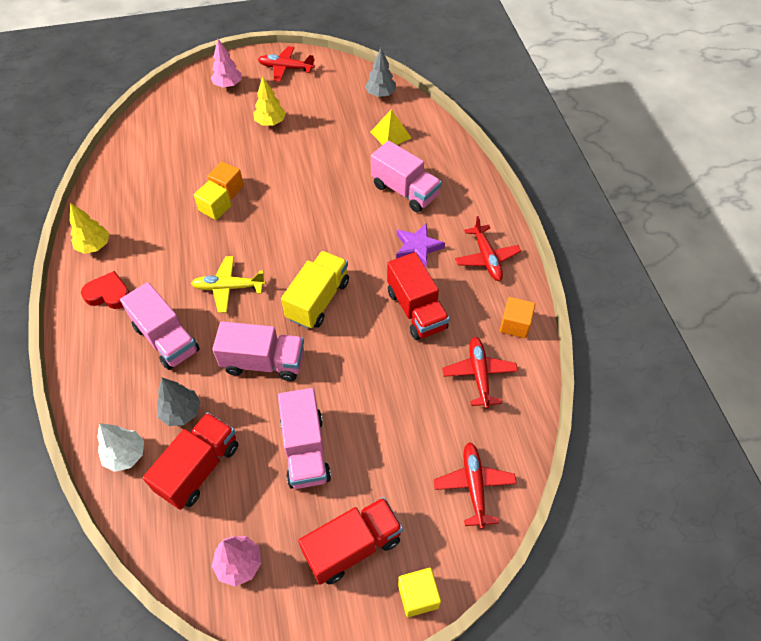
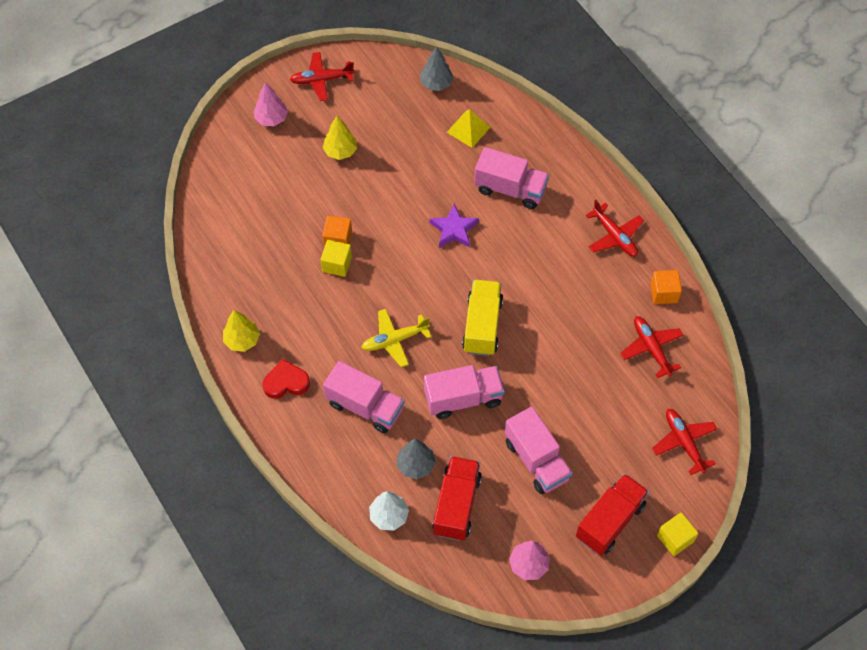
camera: 20 degrees left, 5 degrees up
red truck [387,252,450,340] -> none
purple star [396,223,445,267] -> purple star moved to [430,204,479,248]

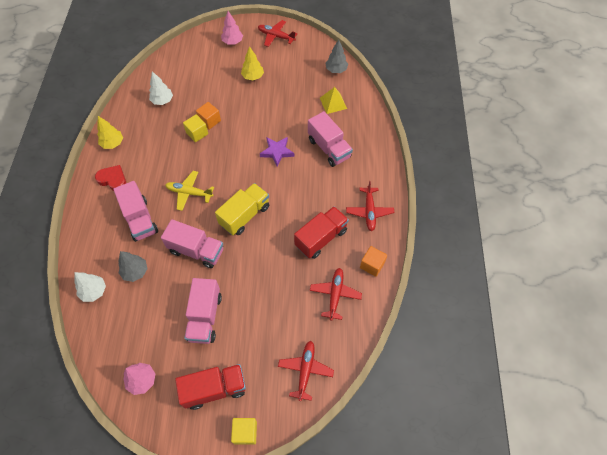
camera: 35 degrees right, 0 degrees up
red truck [432,456,482,541] -> red truck moved to [294,206,349,259]
none -> white tree [149,71,173,105]

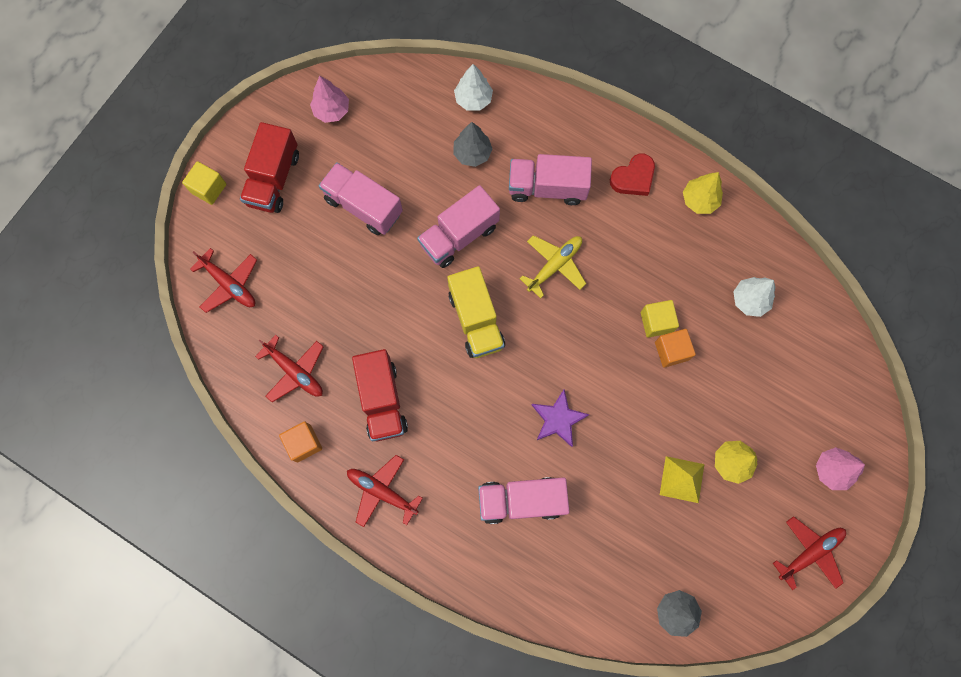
camera: 120 degrees right, 15 degrees up
yellow pyramid [320,87,347,114] -> yellow pyramid moved to [660,456,704,503]

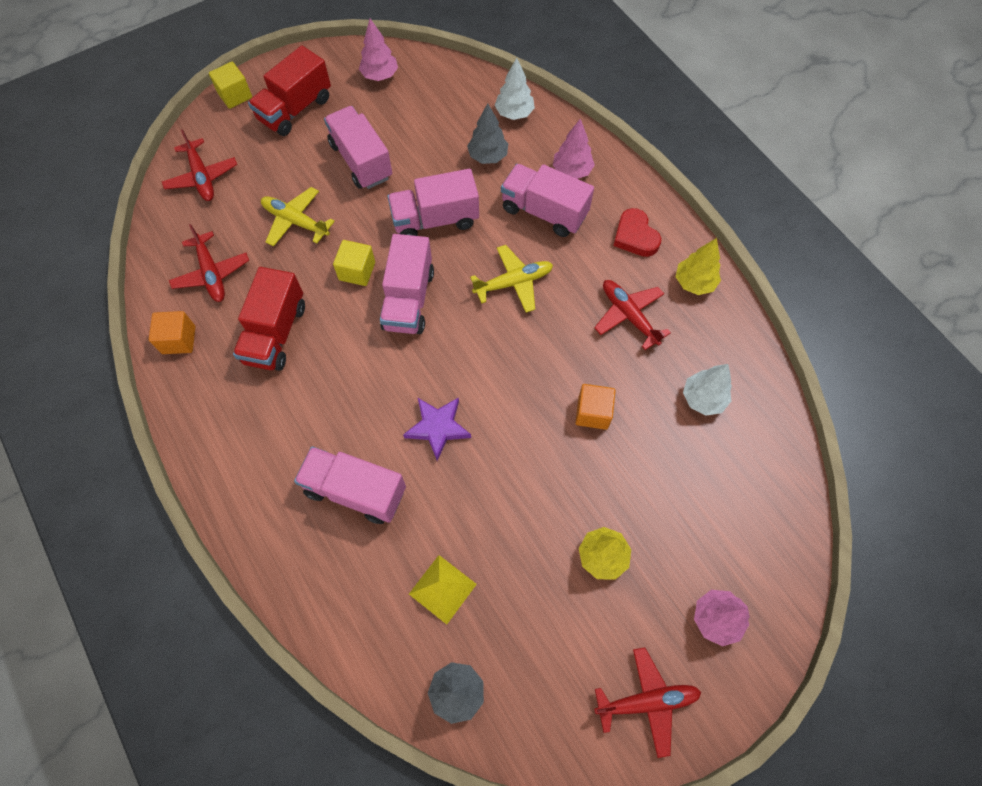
camera: 25 degrees right, 10 degrees down
red plane [347,455,423,527] -> red plane moved to [594,280,671,350]
yellow truck [447,266,505,358] -> pink truck [380,234,434,334]
red heart [610,154,655,196] -> red heart turned 75 degrees clockwise [613,208,661,257]
yellow cube [641,300,679,338] -> yellow cube moved to [333,240,375,286]
yellow pyramid [660,456,704,503] -> yellow pyramid moved to [409,555,477,624]
none -> yellow plane [261,187,335,247]
none -> pink tree [553,119,595,179]

